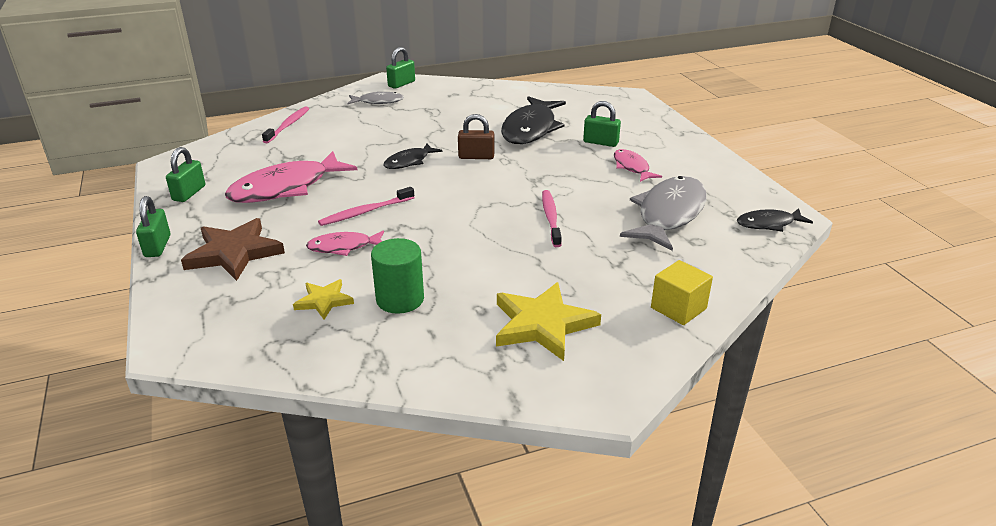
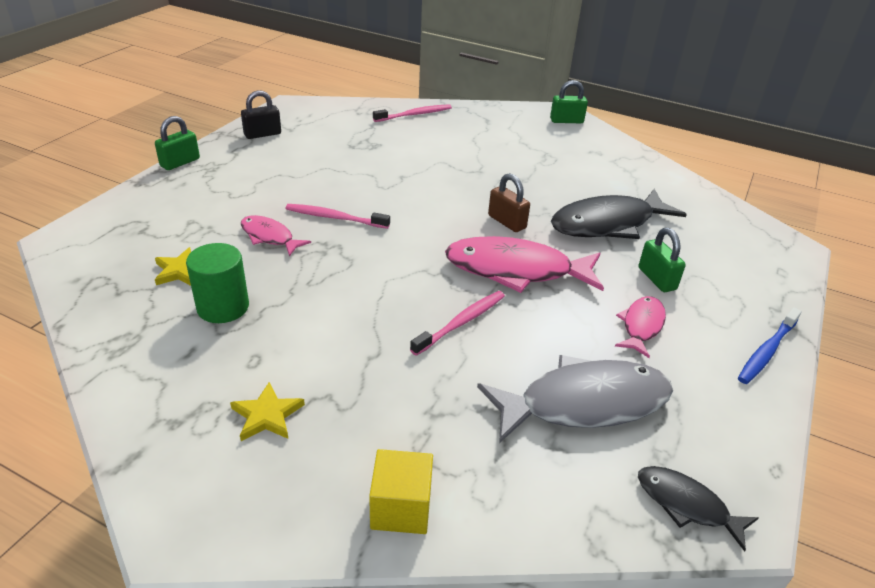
camera: 45 degrees right, 5 degrees up
green padlock [166,147,205,202] -> black padlock [241,90,281,139]
brown star [181,218,285,281] -> none
pink fish [225,151,358,203] -> pink fish moved to [445,236,604,293]
grey fish [348,92,404,104] -> none
black fish [384,143,443,169] -> none
yellow star [496,282,601,361] -> yellow star [230,382,305,441], size x0.56
none -> blue toothbrush [738,308,802,384]

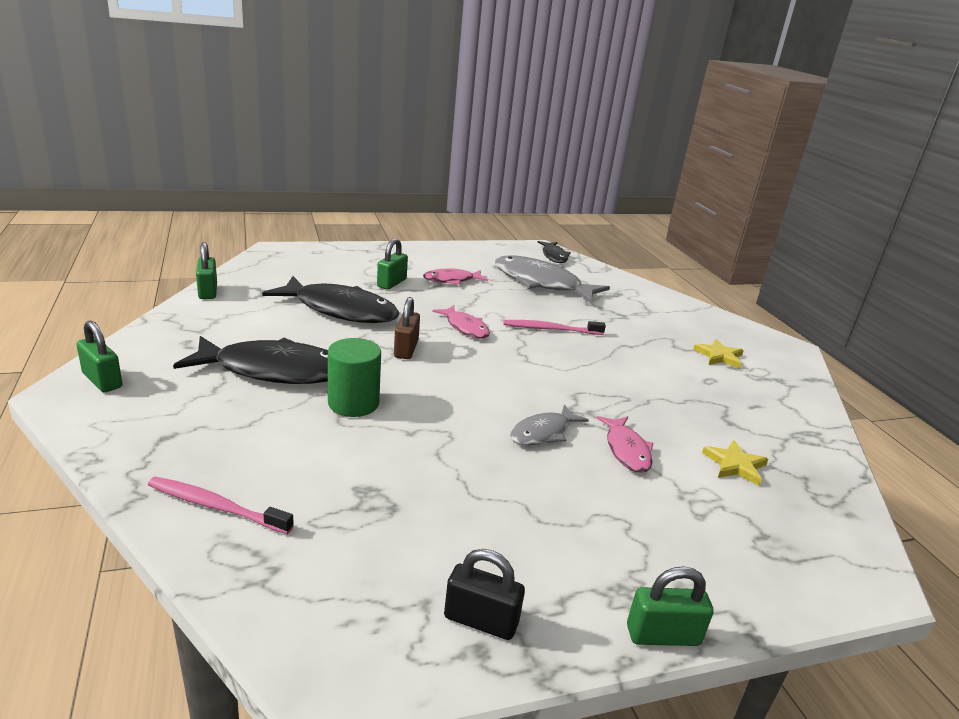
camera: 135 degrees left, 10 degrees down
green cylinder [186,243,249,323] -> green cylinder moved to [328,338,381,417]
pink toothbrush [286,204,390,229] -> grey fish [510,404,589,445]
yellow cube [369,449,433,534] -> none
pink fish [445,236,604,293] -> pink fish [432,305,490,339], size x0.53
blue toothbrush [738,308,802,384] -> none
none -> black fish [173,336,328,384]
none -> green padlock [196,242,217,299]

